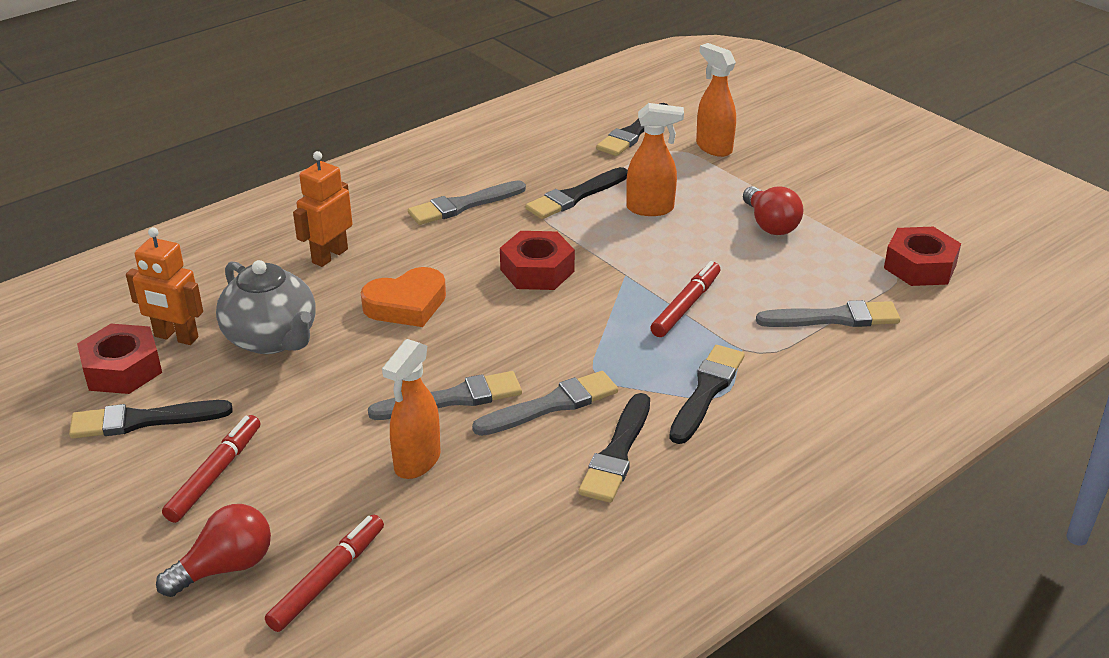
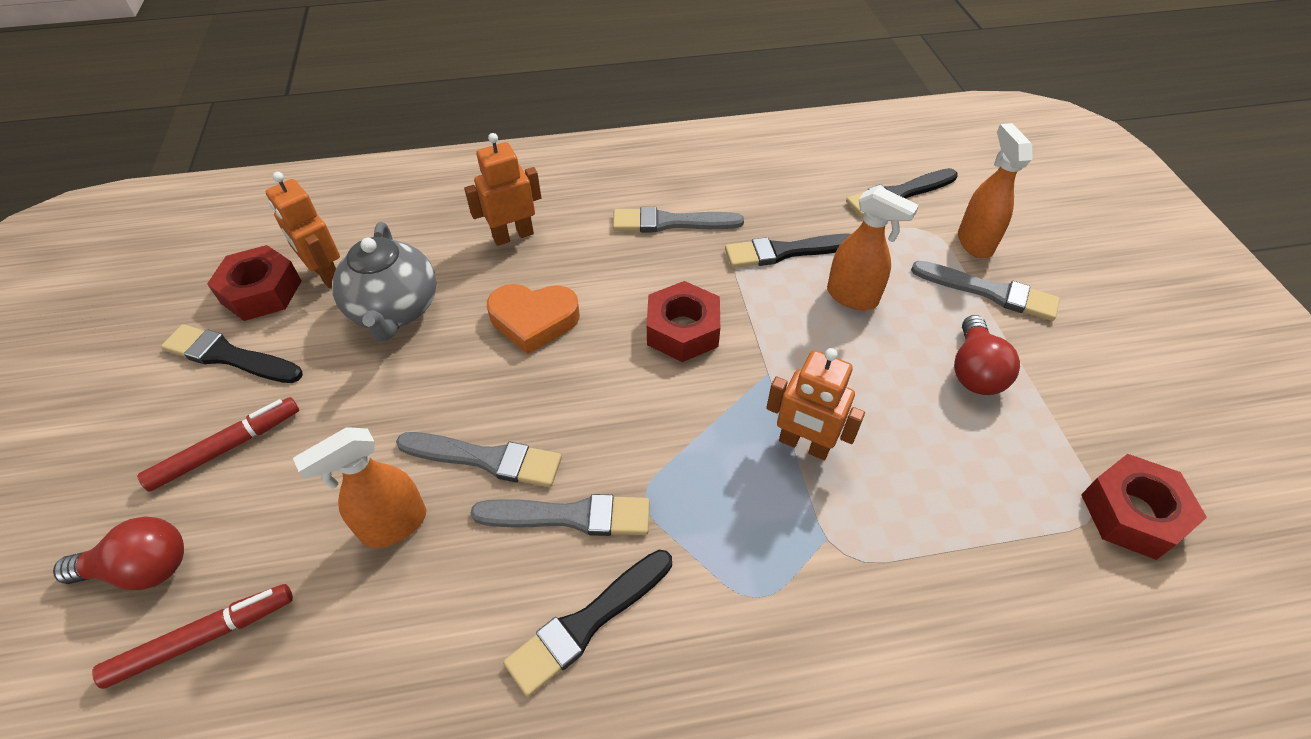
camera: 30 degrees right, 15 degrees up
red marker [650,261,720,337] -> orange robot [766,348,865,460]
black brush [669,345,745,444] -> none
grey brush [756,300,900,327] -> grey brush moved to [911,261,1060,321]

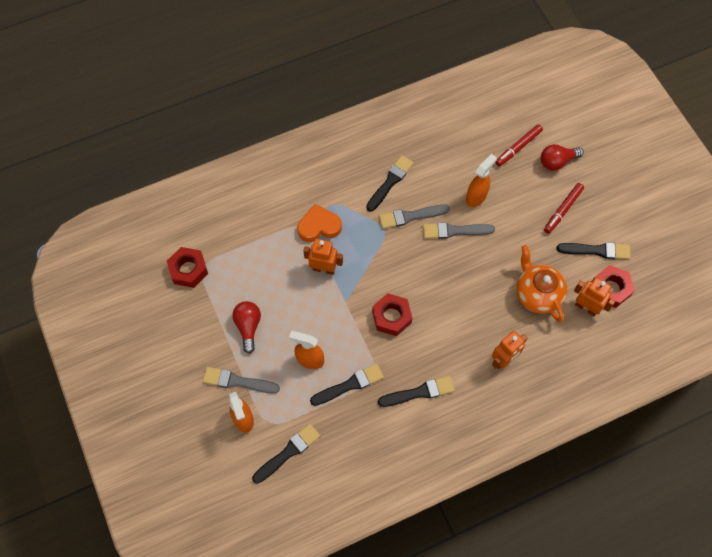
camera: 165 degrees right, 15 degrees up
grey teapot [332,222,436,342] -> orange teapot [516,245,567,322]
orange heart [487,284,580,354] -> orange heart moved to [297,204,342,242]
grey brush [613,207,744,232] -> black brush [378,376,455,407]

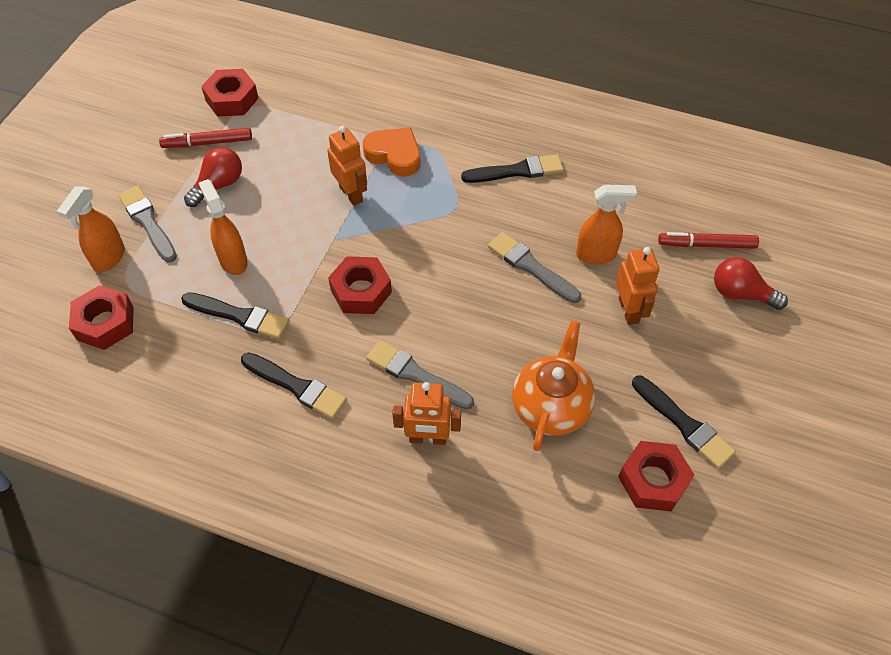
camera: 45 degrees right, 10 degrees down
black brush [252,424,320,484] -> red nut [69,285,134,350]
grey brush [379,204,450,229] -> grey brush moved to [366,340,474,410]
red marker [544,183,584,234] -> red marker moved to [159,128,252,148]
orange robot [574,277,615,316] -> orange robot moved to [616,247,659,325]

